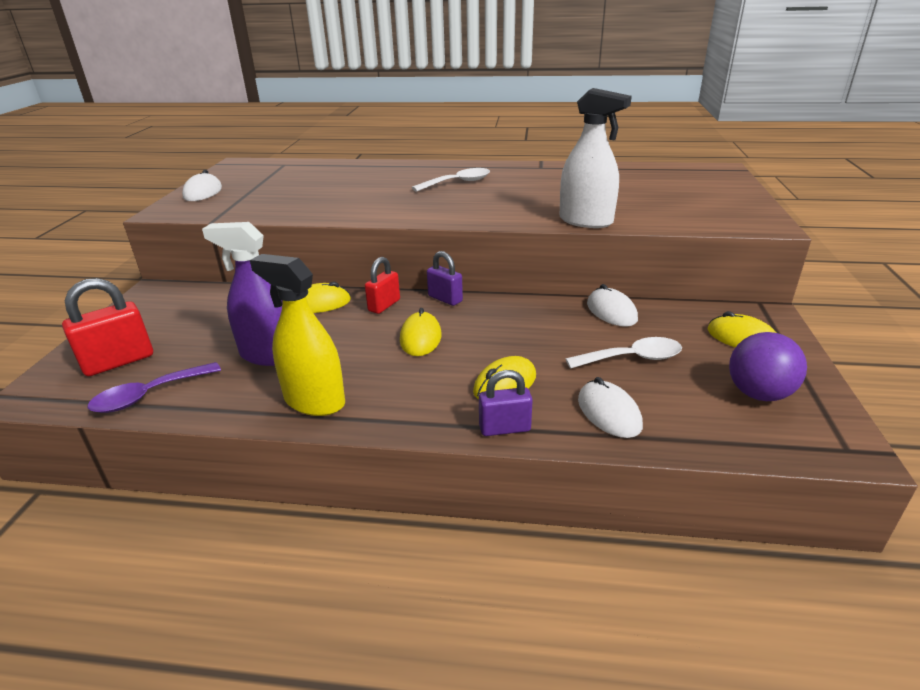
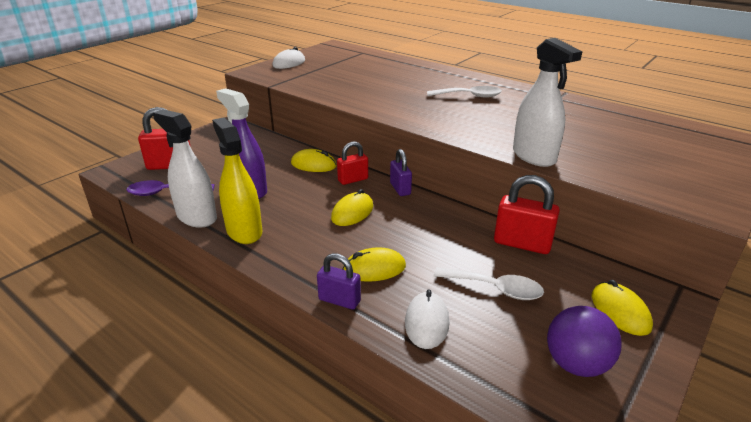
camera: 30 degrees right, 0 degrees up
white mouse [587,284,638,327] -> red padlock [494,175,560,254]
none -> white spray bottle [153,109,217,228]

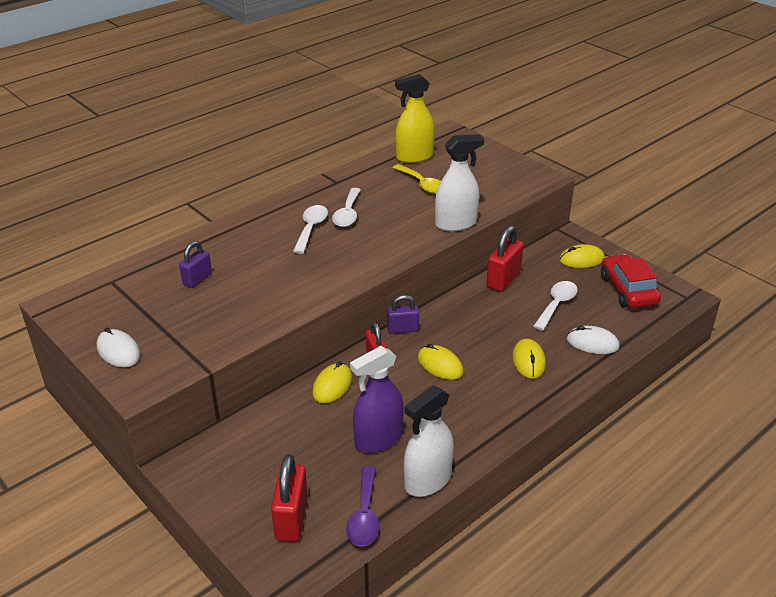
camera: 80 degrees left, 5 degrees up
yellow spray bottle [212,117,262,244] -> yellow spray bottle moved to [395,74,435,163]
purple padlock [317,253,361,309] -> purple padlock moved to [179,241,212,288]
purple ball [547,306,622,377] -> red car [601,254,661,308]
none -> white spoon [332,188,361,227]
none -> yellow spoon [393,164,441,194]

